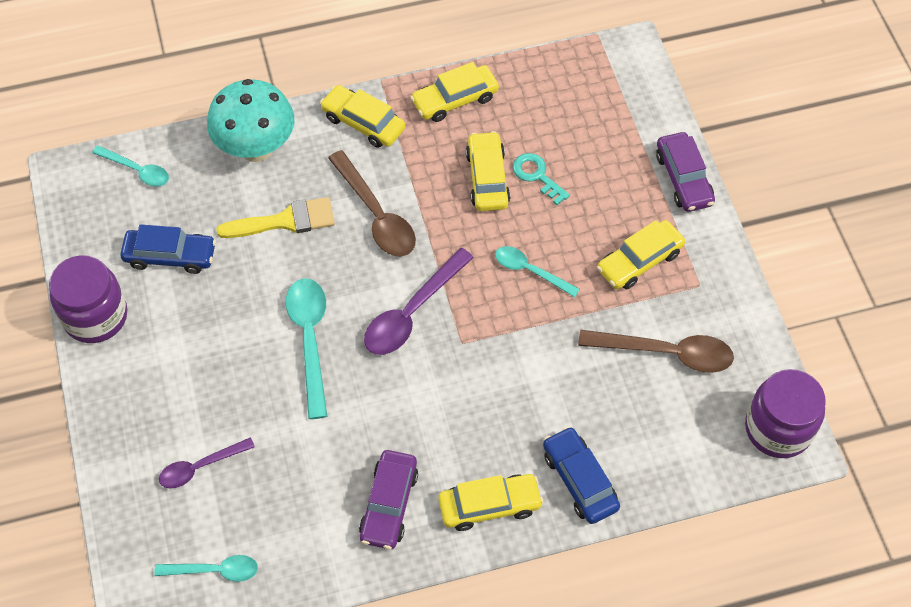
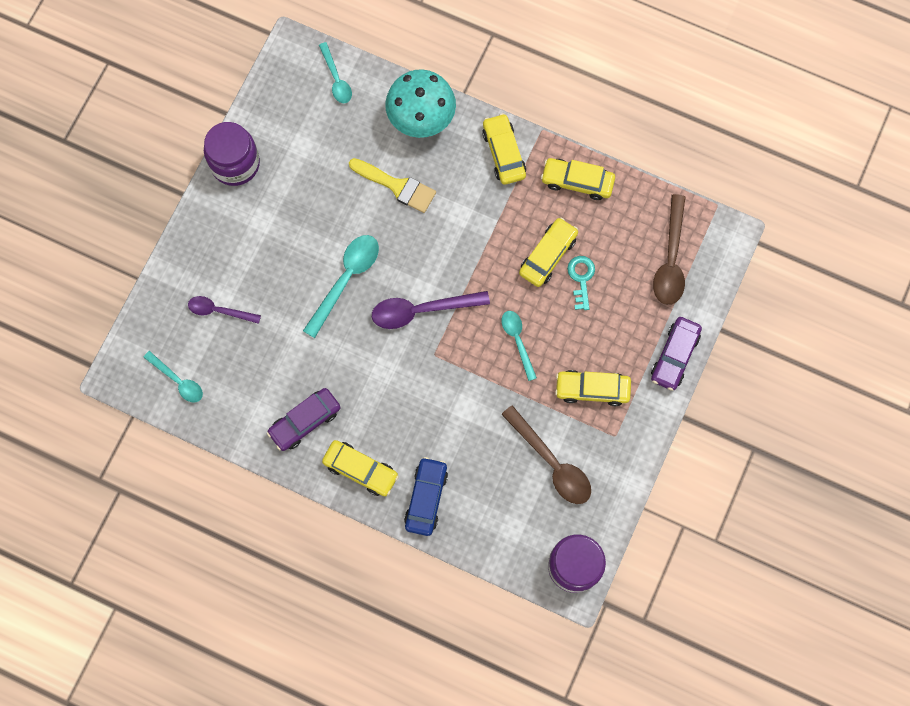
camera: 40 degrees right, 15 degrees up
blue car [120,224,216,274] -> none
brown spoon [328,150,416,257] -> brown spoon moved to [653,194,685,305]

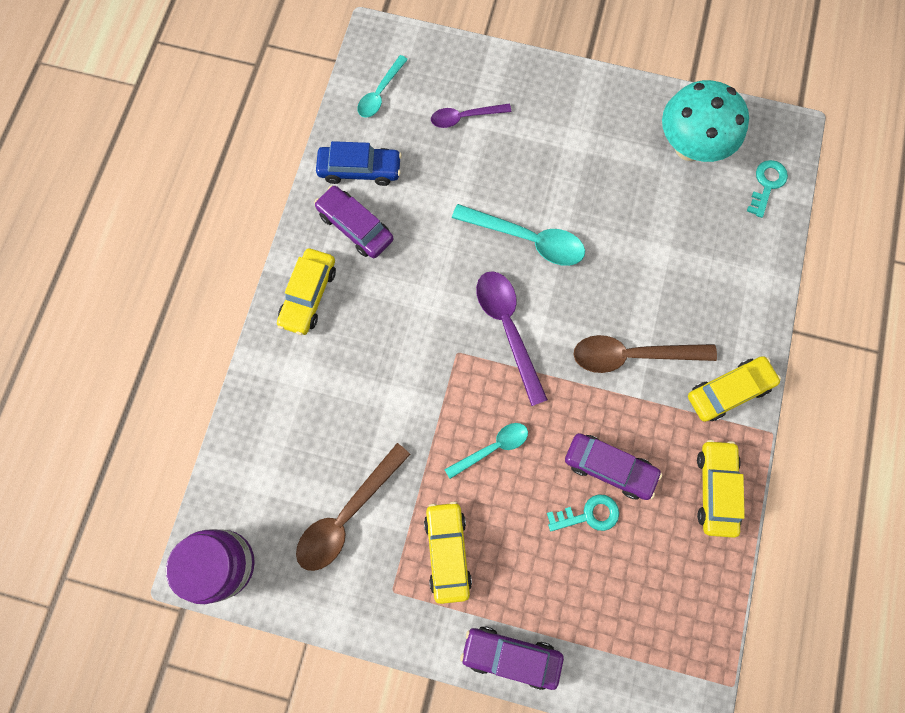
camera: 80 degrees right, 0 degrees up
purple spoon [188,296,261,324] -> purple spoon turned 105 degrees counterclockwise [431,104,511,128]
purple jar [204,122,260,186] -> none
turquoise spoon [319,42,352,103] -> turquoise key [747,160,788,218]
yellow brush [349,158,436,213] -> none
turquoise mushroom [385,69,456,138] -> turquoise mushroom moved to [662,80,749,162]
blue car [404,457,448,536] -> blue car moved to [316,141,402,186]
yellow car [519,217,578,287] -> purple car [565,433,662,500]
brown spoon [653,194,685,305] -> brown spoon moved to [573,335,717,373]

